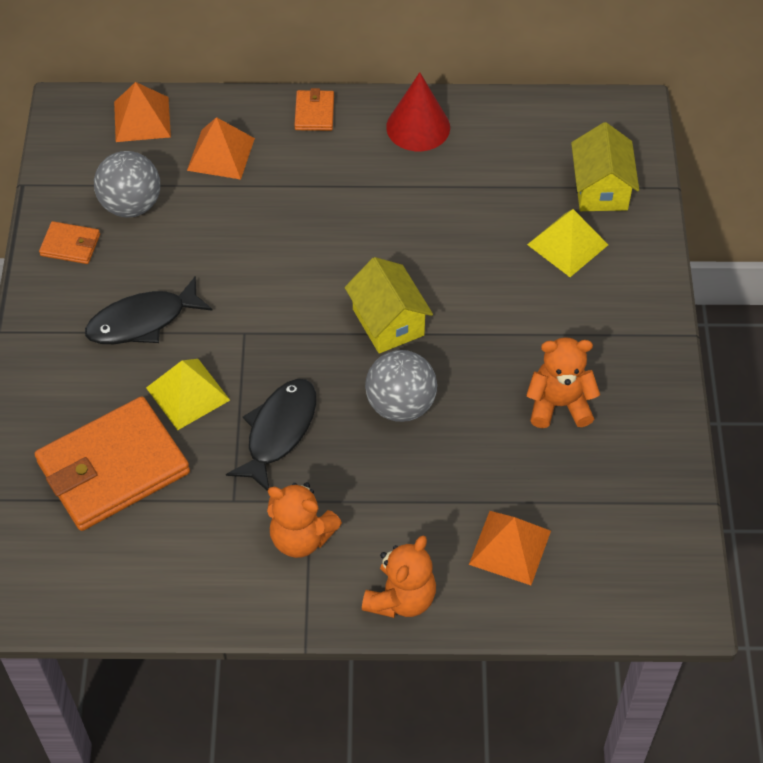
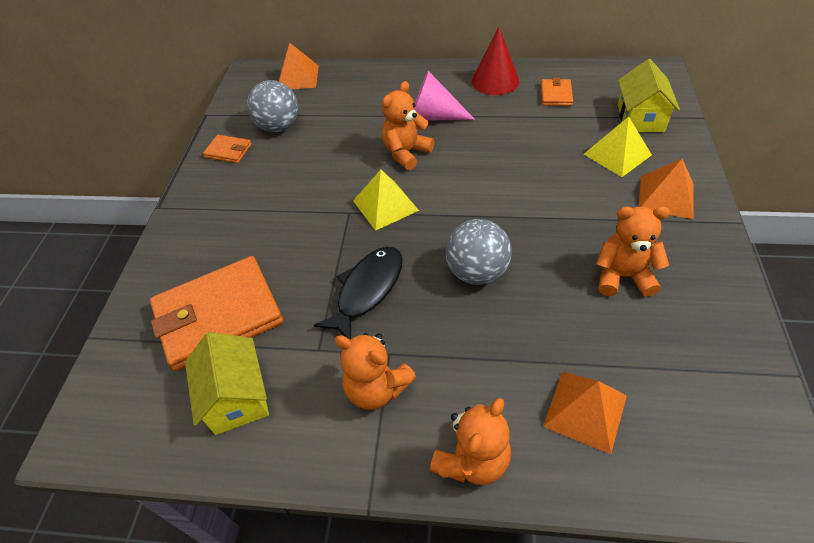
camera: 10 degrees right, 5 degrees down
black fish [85,276,213,344] -> none
yellow pyramid [146,359,230,430] -> yellow pyramid moved to [353,170,419,231]
orange pyramid [187,117,255,179] -> orange pyramid moved to [639,159,694,219]
orange wallet [294,88,334,131] -> orange wallet moved to [541,78,573,106]
yellow house [345,257,433,353] -> yellow house moved to [185,332,269,435]
none -> orange teddy bear [382,81,434,170]
none -> pink cone [415,71,475,120]

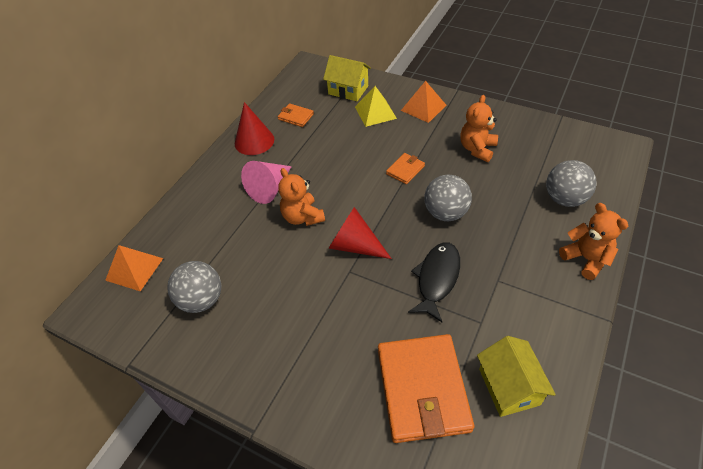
camera: 70 degrees left, 0 degrees up
yellow house [185,332,269,435] -> yellow house turned 75 degrees clockwise [477,336,556,417]
orange wallet [203,135,252,163] -> orange wallet moved to [386,153,425,184]
black fish [314,247,403,340] -> black fish turned 60 degrees clockwise [408,242,460,322]
orange teddy bear [335,333,416,410] -> none
yellow pyramid [353,170,419,231] -> red cone [328,207,392,259]
orange pyramid [543,372,627,454] -> grey ball [546,160,597,207]

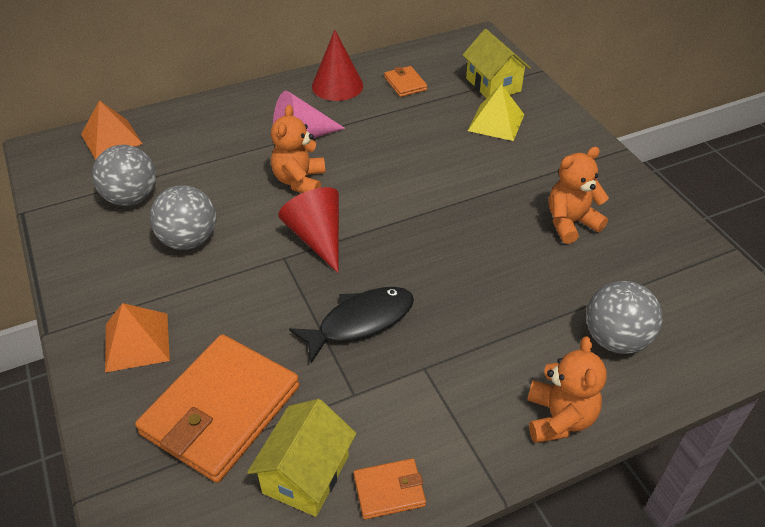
camera: 35 degrees right, 5 degrees down
orange wallet [386,153,425,184] -> orange wallet moved to [354,458,426,519]
orange pyramid [401,81,446,123] -> orange pyramid moved to [105,303,170,372]
grey ball [424,175,472,221] -> grey ball moved to [150,185,216,250]

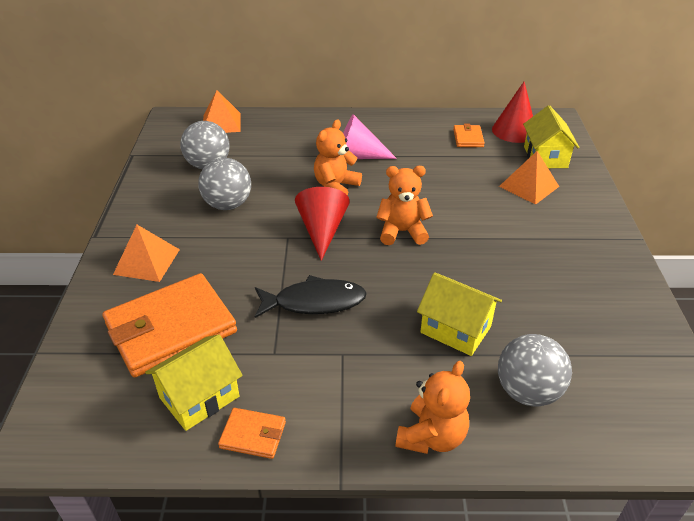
camera: 25 degrees right, 5 degrees down
red cone [312,30,363,101] -> red cone moved to [492,81,533,143]
yellow pyramid [468,84,524,141] -> orange pyramid [499,151,559,205]
orange teddy bear [549,147,609,244] -> orange teddy bear moved to [376,166,433,245]
none -> yellow house [417,272,502,356]

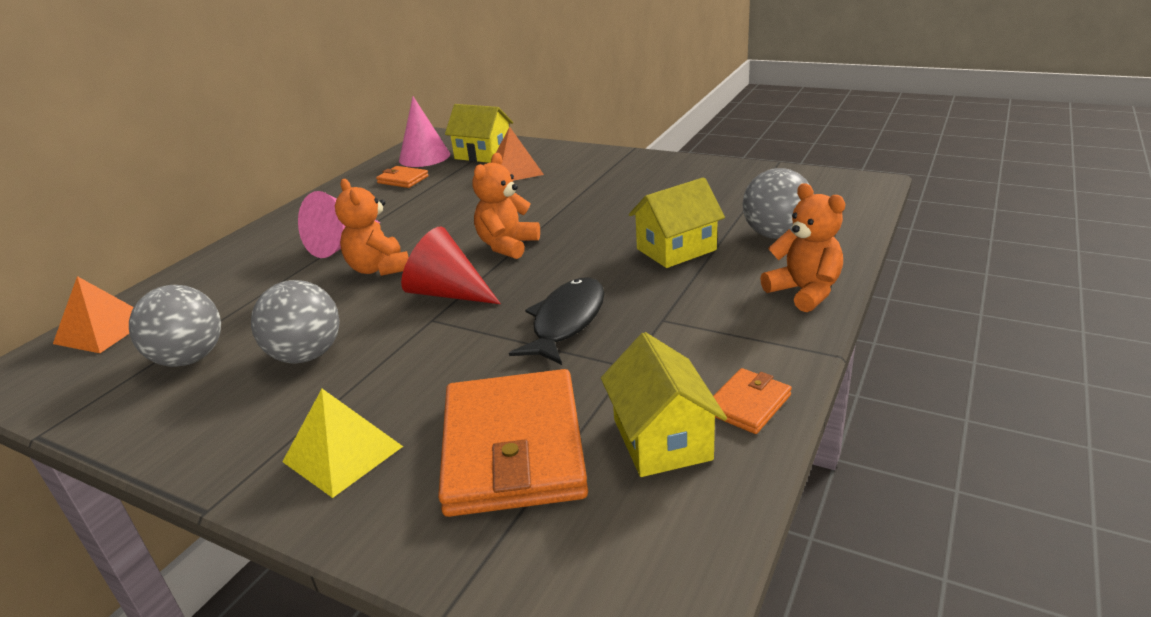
camera: 60 degrees left, 10 degrees down
orange pyramid [113,225,180,282] -> yellow pyramid [282,389,403,498]
red cone [492,81,533,143] -> pink cone [399,97,450,167]

